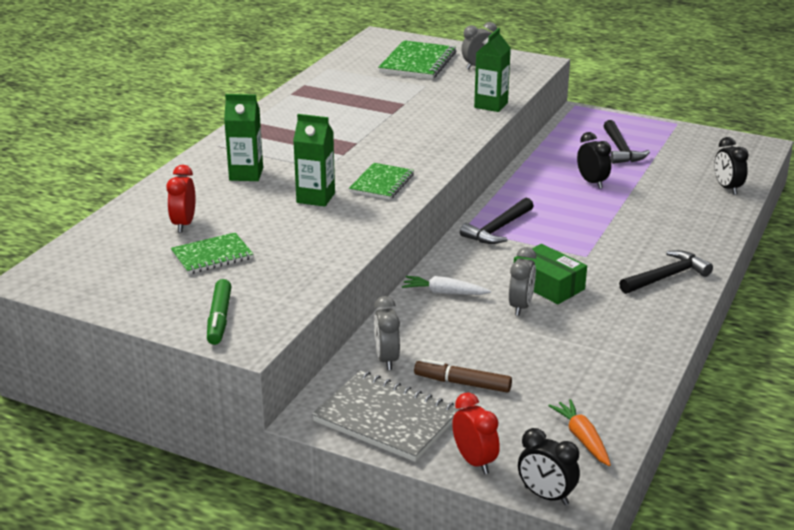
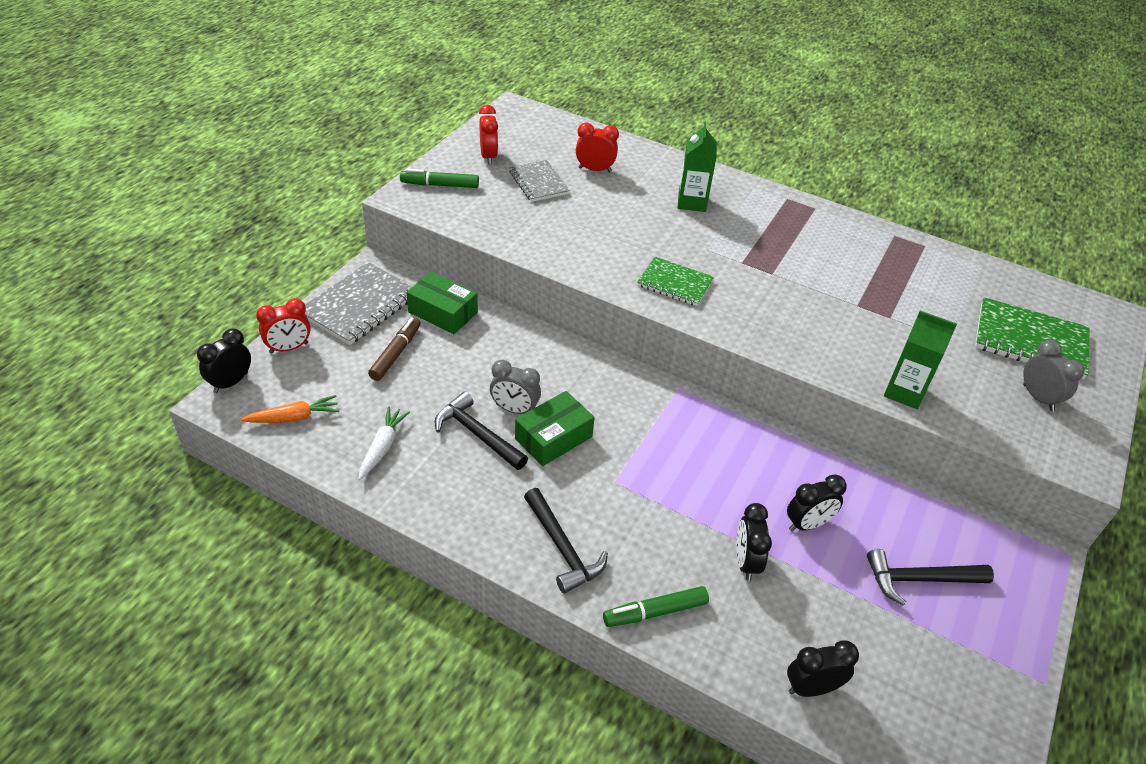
camera: 90 degrees right, 15 degrees up
green notebook [171,232,253,274] -> grey notebook [509,160,570,202]
green carton [293,114,335,207] -> none
grey clock [374,296,400,370] -> green box [406,271,478,334]
white carrot [402,276,491,295] -> white carrot moved to [359,406,410,480]
black hammer [460,198,533,244] -> black hammer moved to [435,391,528,470]
none -> red clock [479,105,498,165]
none -> green marker [603,586,709,627]
none -> black clock [736,503,772,581]

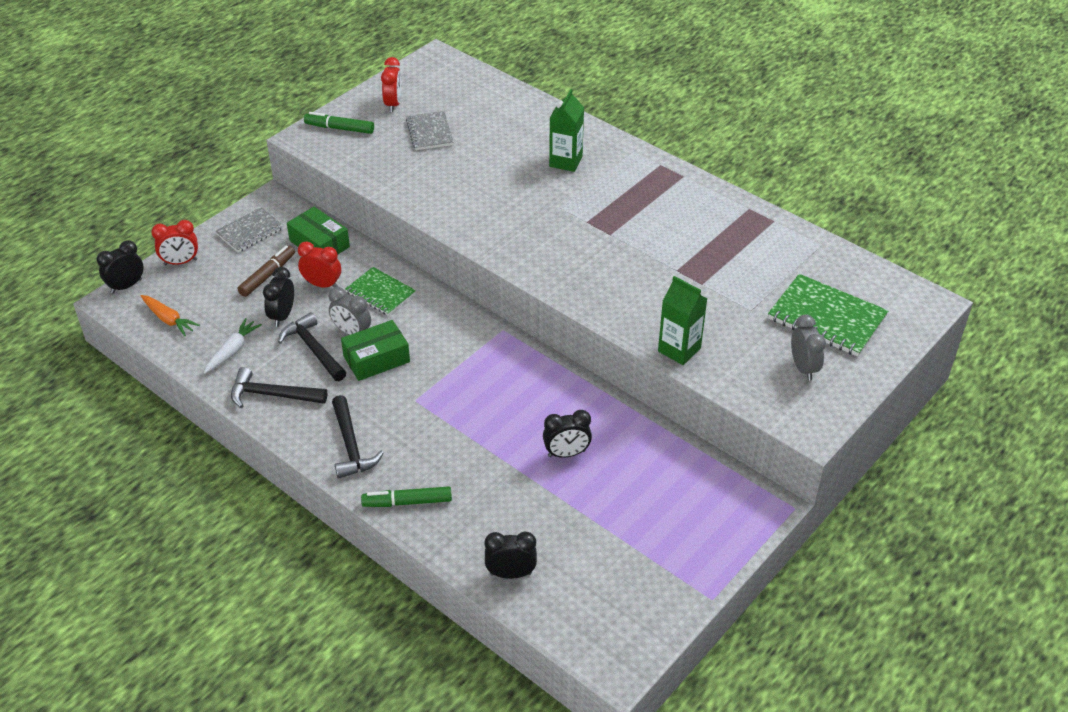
camera: 15 degrees right, 0 degrees up
orange carrot [240,395,339,423] -> orange carrot turned 45 degrees clockwise [141,295,200,336]
grey notebook [305,262,413,345] -> grey notebook [215,207,284,253], size x0.64
red clock [576,123,619,172] -> red clock moved to [298,241,341,288]
green notebook [637,257,714,306] -> green notebook moved to [345,267,416,316]
black clock [736,503,772,581] -> black clock moved to [263,267,294,327]
black hammer [867,549,994,606] -> black hammer moved to [231,367,327,408]

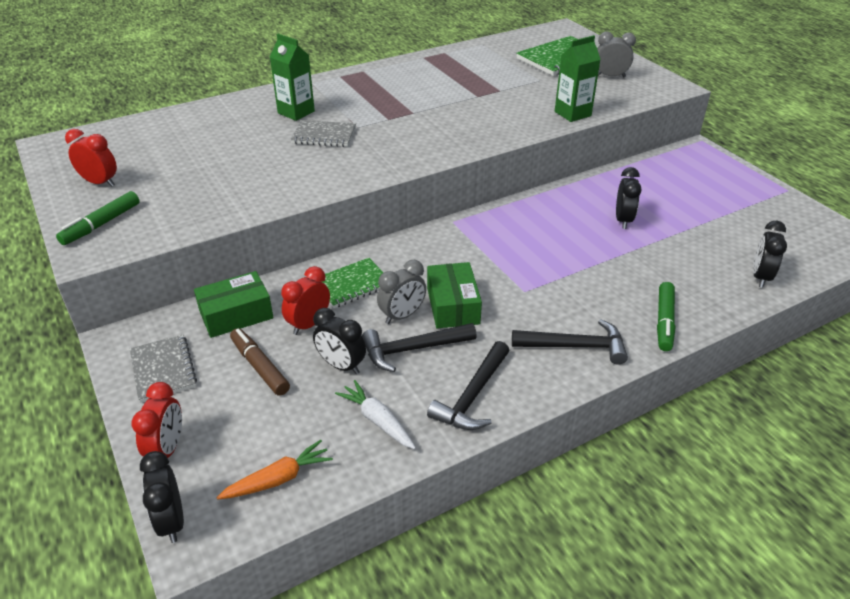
camera: 70 degrees left, 5 degrees down
grey notebook [406,111,454,150] -> grey notebook moved to [291,120,356,147]

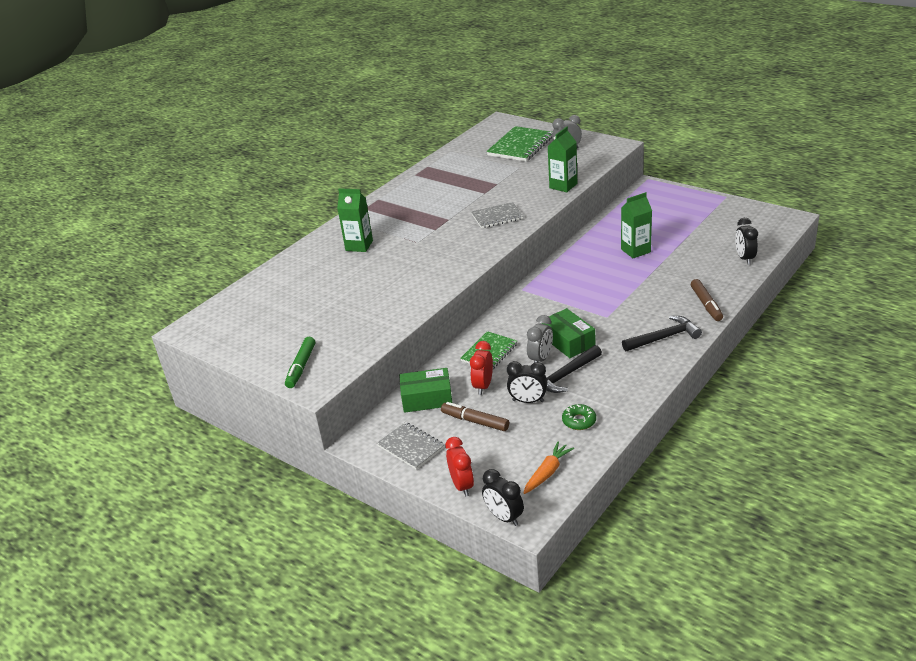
camera: 20 degrees left, 5 degrees down
red clock [65,129,117,187] -> none
green box [194,271,273,338] -> green box turned 45 degrees clockwise [399,368,452,413]
grey notebook [291,120,356,147] -> grey notebook moved to [471,202,523,228]
white carrot [335,380,416,449] -> green donut [562,404,596,430]
black hammer [427,341,510,430] -> none
black clock [616,167,642,229] -> green carton [621,192,652,258]
green marker [657,282,675,351] -> brown marker [691,279,723,321]

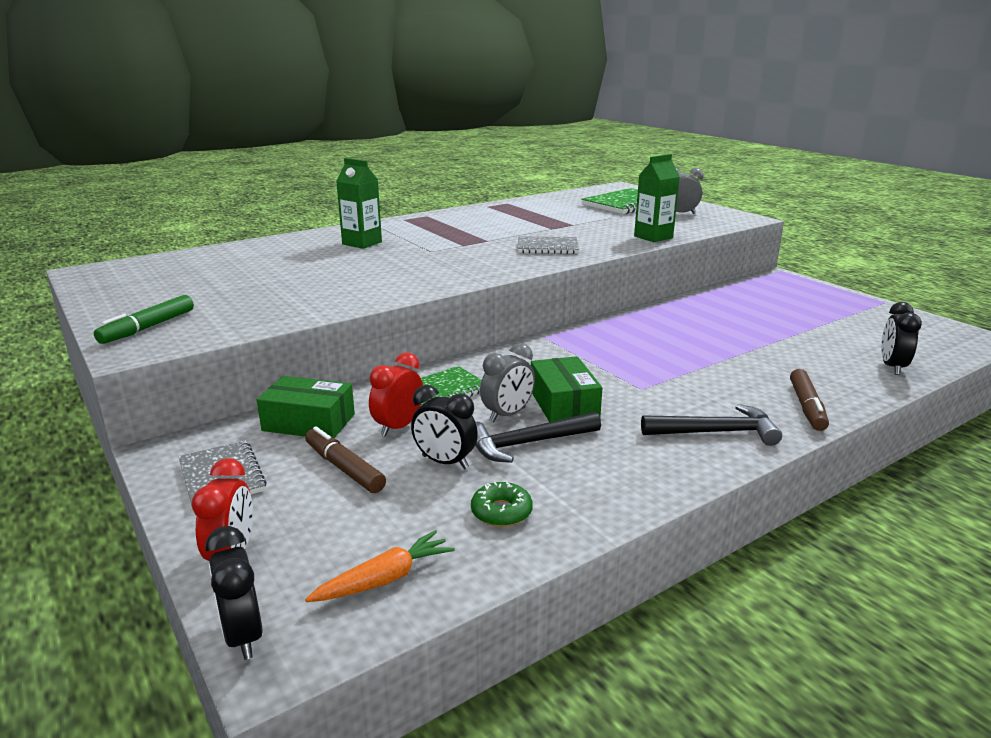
camera: 15 degrees right, 10 degrees down
green carton [621,192,652,258] -> none

